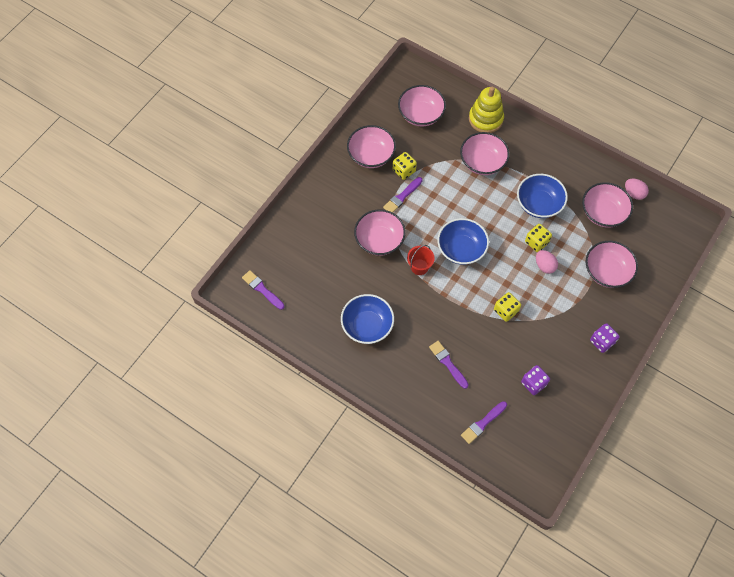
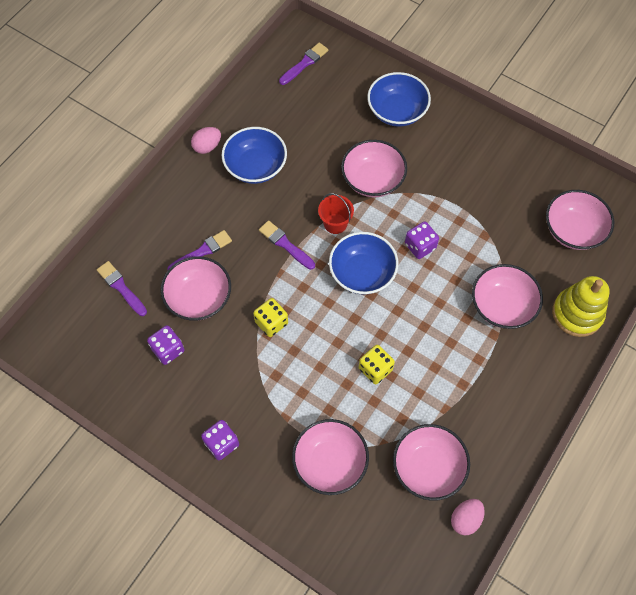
camera: 90 degrees right, 0 degrees up
pink bowl [347,125,396,168] -> pink bowl moved to [161,256,231,321]
purple brush [383,177,422,213] -> purple brush moved to [259,220,315,270]
yellow dice [393,152,417,180] -> none
blue bowl [517,174,568,218] -> blue bowl moved to [367,72,431,127]
pink egg [536,250,558,274] -> pink egg moved to [191,127,221,154]
none -> purple dice [405,221,439,259]

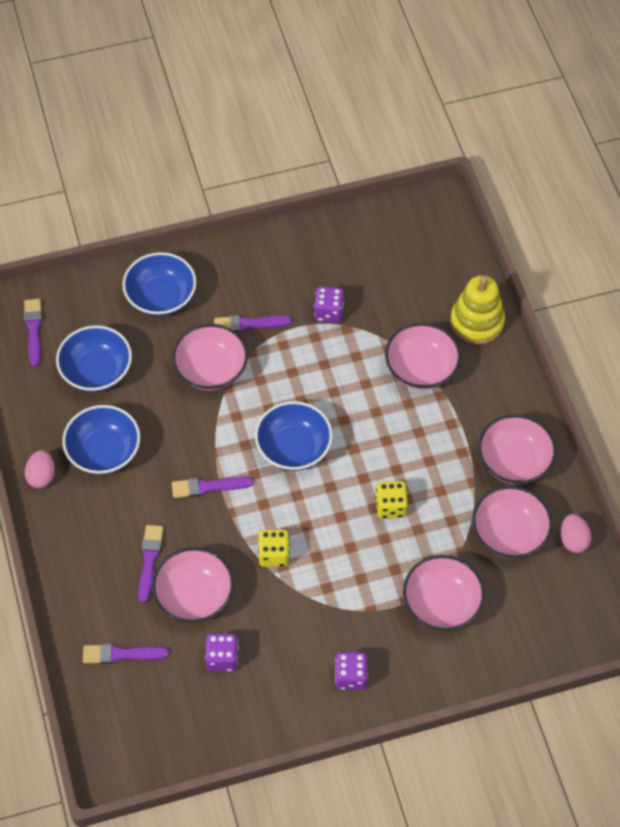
camera: 50 degrees left, 5 degrees down
red bucket [318,193,354,234] -> none
purple dice [405,221,439,259] -> purple dice moved to [314,286,344,323]
pink bowl [546,190,614,250] -> pink bowl moved to [478,414,556,485]
none -> blue bowl [56,325,132,392]
none -> purple brush [214,315,291,332]

